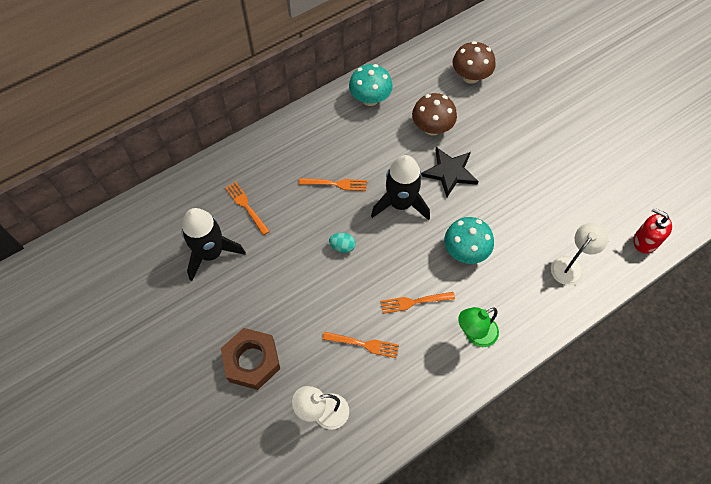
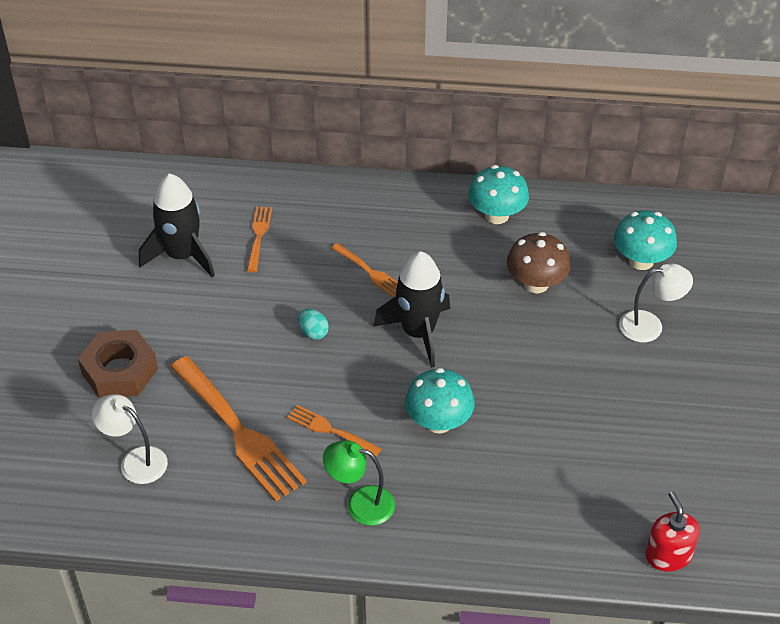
camera: 40 degrees right, 15 degrees down
orange fork [322,332,399,358] -> orange fork [170,356,307,502], size x1.98
black star [421,147,479,197] -> none
brown mushroom [453,41,496,84] -> turquoise mushroom [614,210,677,270]
white lamp [551,223,608,285] -> white lamp moved to [619,263,693,342]

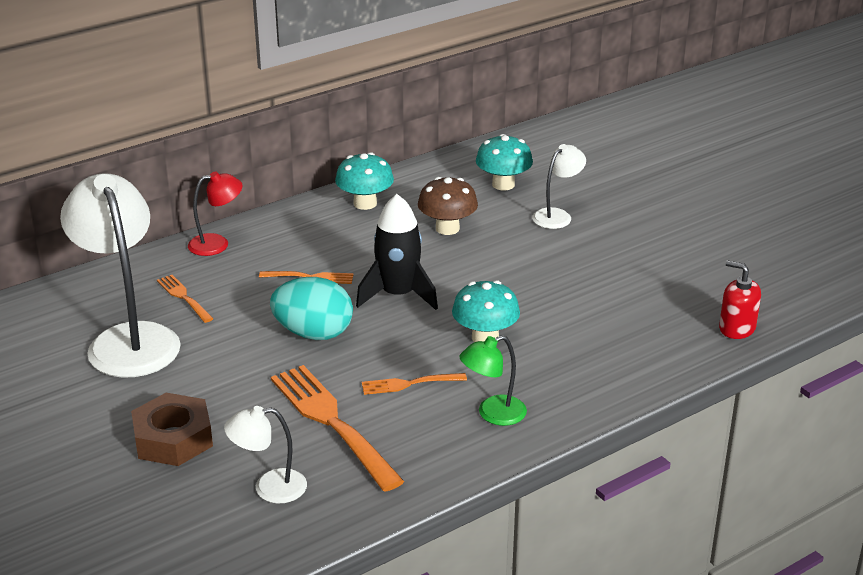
camera: 40 degrees left, 15 degrees down
black rocket [139,173,215,277] -> white lamp [60,173,181,378]
orange fork [170,356,307,502] -> orange fork turned 135 degrees counterclockwise [271,365,405,492]
turquoise egg [298,309,329,340] -> turquoise egg [270,277,353,340], size x2.24
none -> red lamp [188,171,243,256]

